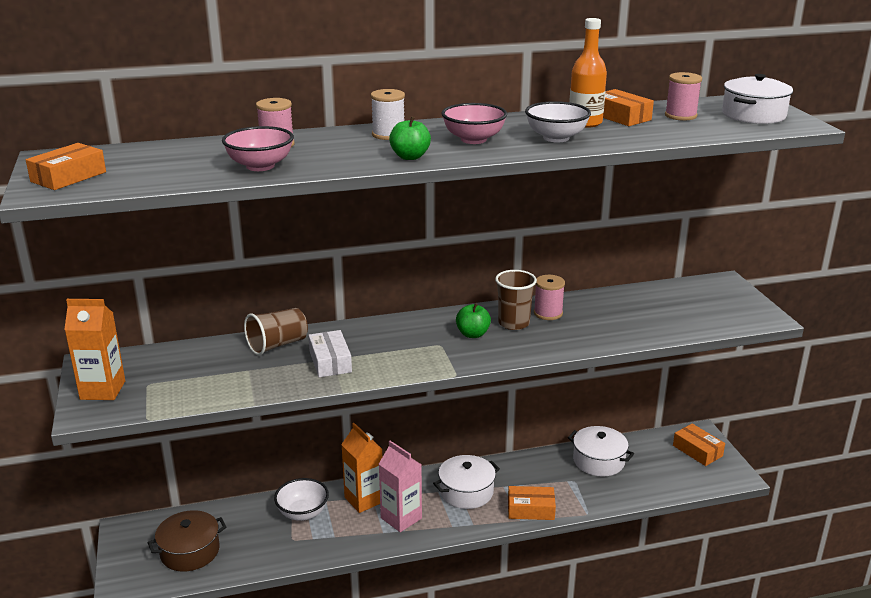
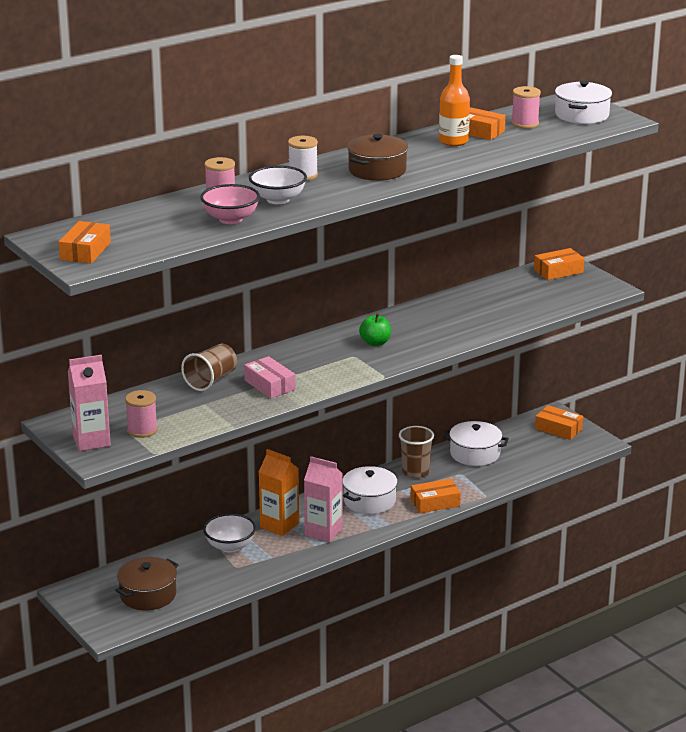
camera: 20 degrees left, 0 degrees up
orange carton [64,299,125,400] -> pink carton [68,355,111,451]
white box [308,330,352,377] -> pink box [244,356,296,398]
green apple [389,116,431,160] -> none
pink bowl [441,103,507,144] -> brown pot [347,134,408,181]
brown cup [495,270,537,330] -> brown cup moved to [399,426,434,478]
white bowl [525,101,591,142] -> white bowl moved to [249,165,307,204]
pink spool [534,275,565,320] -> pink spool moved to [125,390,158,438]
none -> orange box [534,248,584,280]

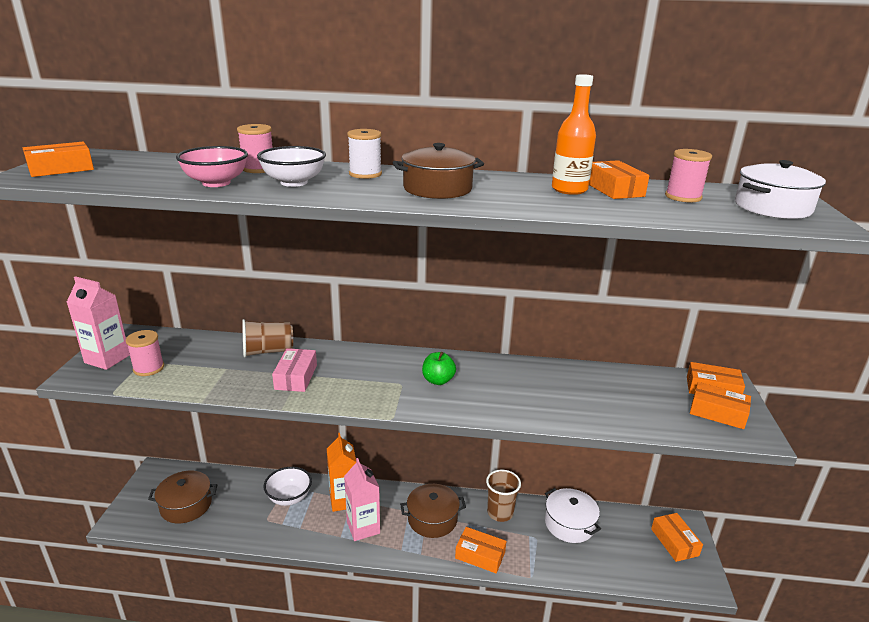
camera: 40 degrees right, 0 degrees up
white pot [343,466,398,514] -> brown pot [400,484,466,538]
none -> orange box [690,382,751,429]

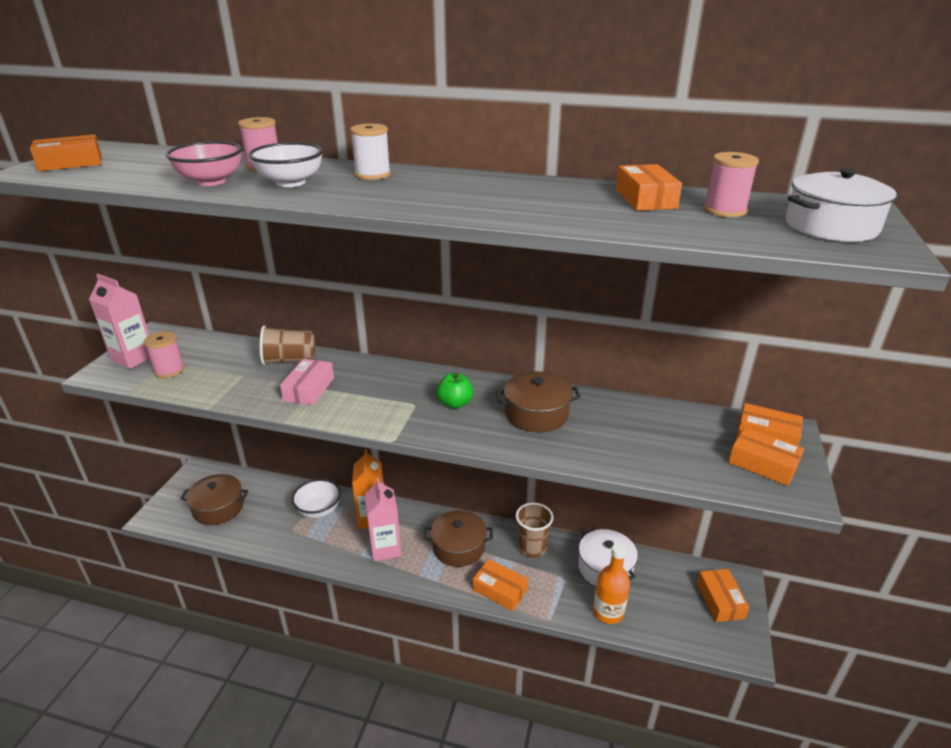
camera: 10 degrees right, 5 degrees up
brown pot [392,143,484,199] -> brown pot moved to [496,371,581,432]
orange bottle [552,74,596,195] -> orange bottle moved to [593,543,630,624]

